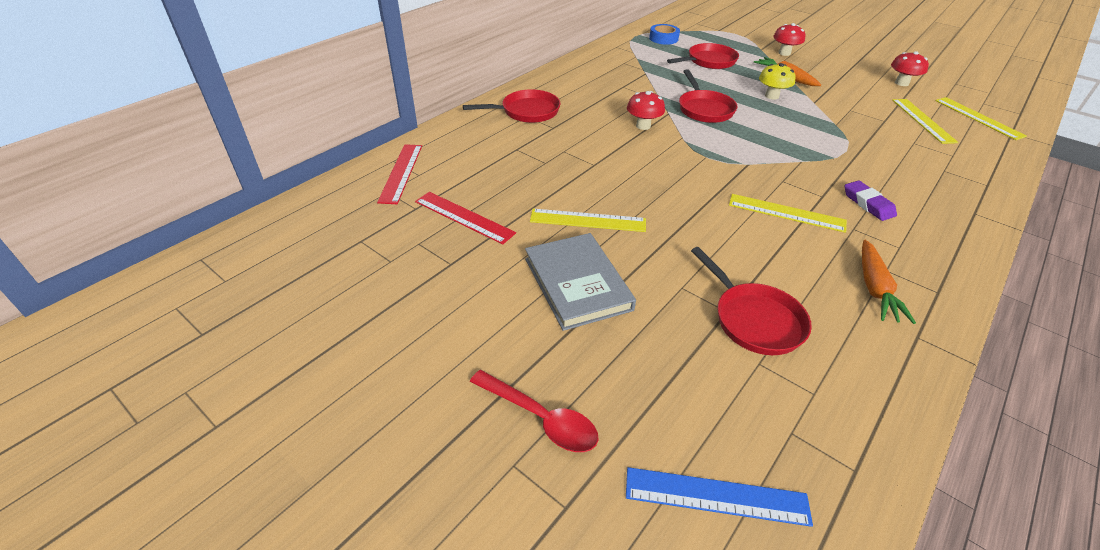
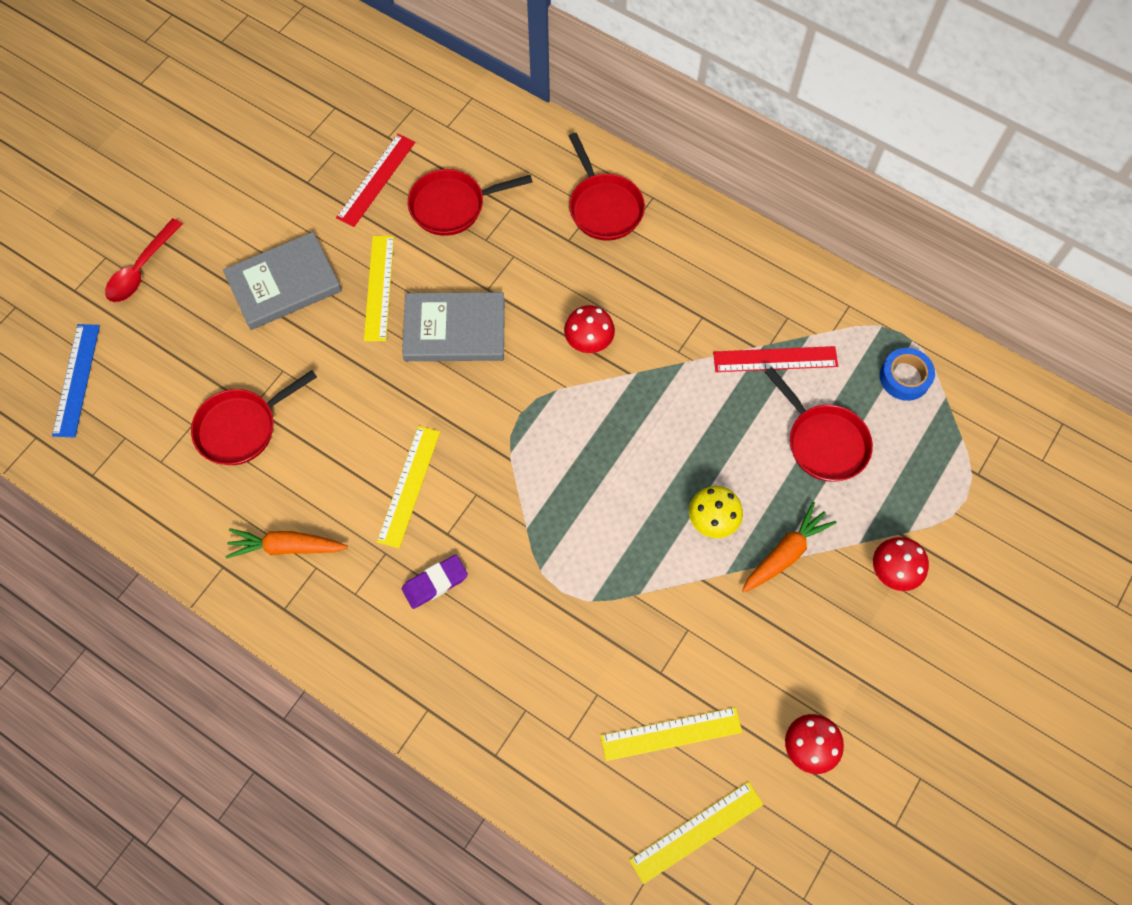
camera: 85 degrees right, 25 degrees up
red ruler [377,144,422,204] -> red ruler moved to [713,346,838,372]
red pan [679,69,737,123] -> red pan moved to [408,169,533,236]
none -> grey book [402,292,505,361]

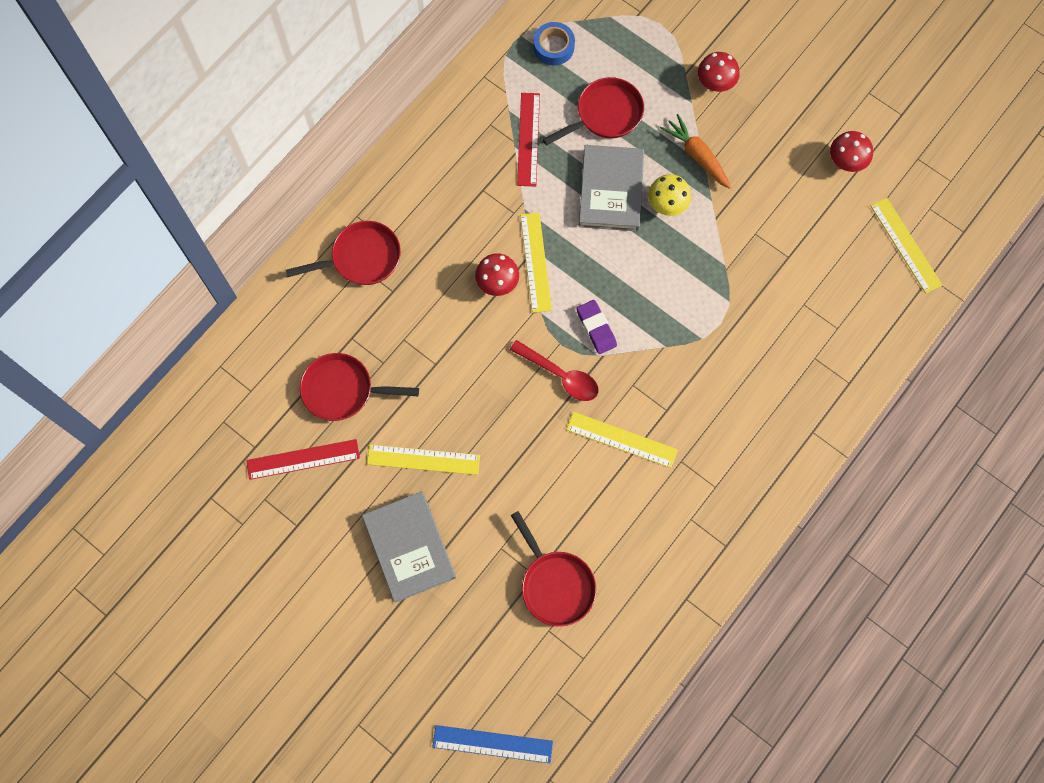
camera: 85 degrees left, 5 degrees up
red spoon [105,218,183,302] -> red spoon moved to [510,340,599,401]
orange carrot [225,528,348,559] -> none
red ruler [336,134,415,227] -> red ruler turned 45 degrees counterclockwise [246,439,360,480]
grey book [402,292,505,361] -> grey book moved to [579,145,644,231]
purple eraser [402,555,468,609] -> purple eraser moved to [576,300,617,354]
red pan [408,169,533,236] -> red pan turned 105 degrees clockwise [300,353,419,421]
yellow ruler [600,707,742,761] -> yellow ruler moved to [520,213,552,313]

